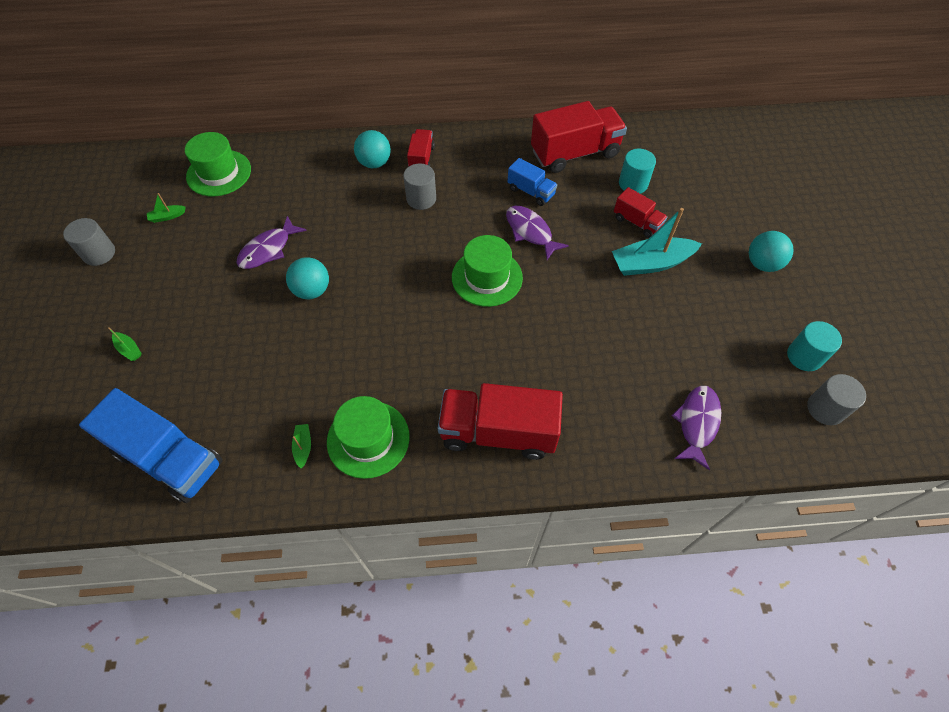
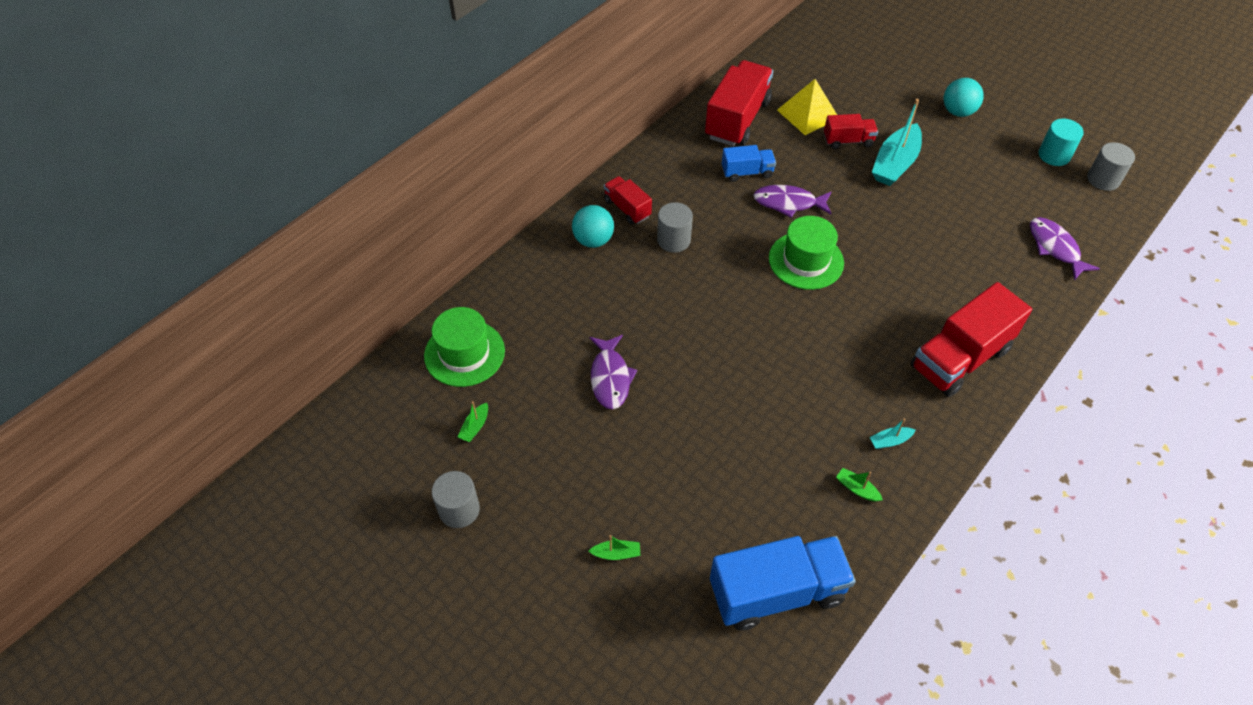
camera: 45 degrees left, 5 degrees down
turquoise ball [286,257,329,299] -> none
green hat [327,396,410,479] -> turquoise boat [869,419,916,449]
turquoise cylinder [619,149,656,194] -> yellow pyramid [777,79,837,135]

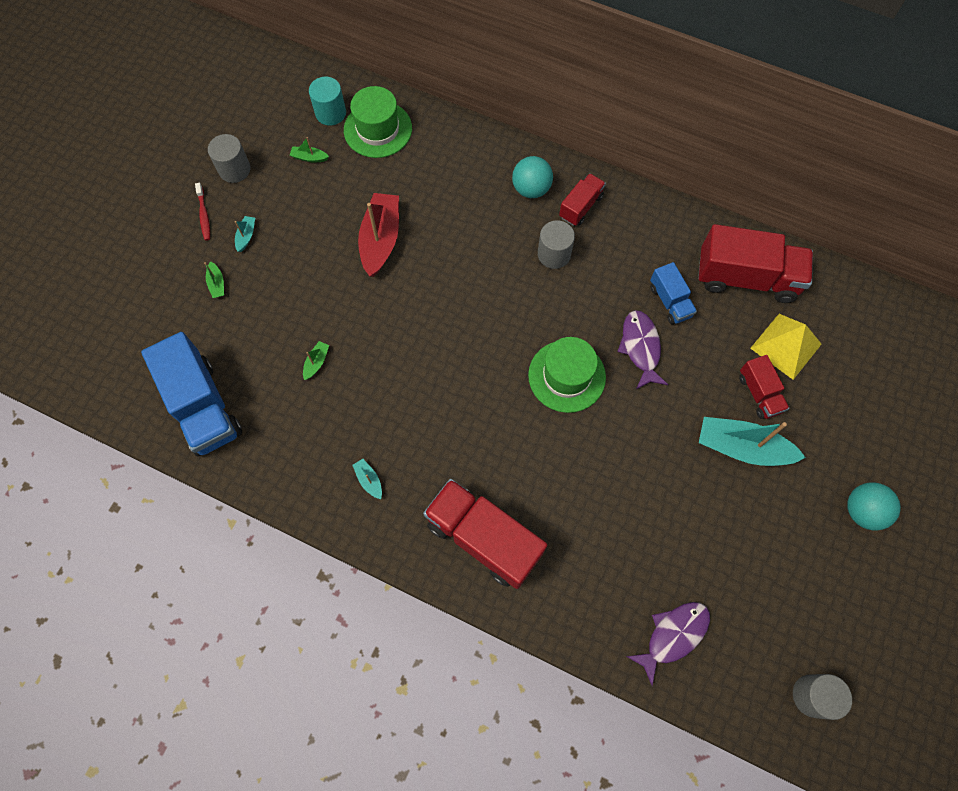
camera: 75 degrees right, 15 degrees up
purple fish [590,335,637,409] -> red boat [358,193,399,277]
green boat [836,468,883,502] -> green boat moved to [303,341,329,380]
turquoise cylinder [1039,119,1084,166] -> turquoise cylinder moved to [309,77,346,125]
none -> red toothbrush [195,183,210,241]
none -> turquoise boat [235,216,255,252]

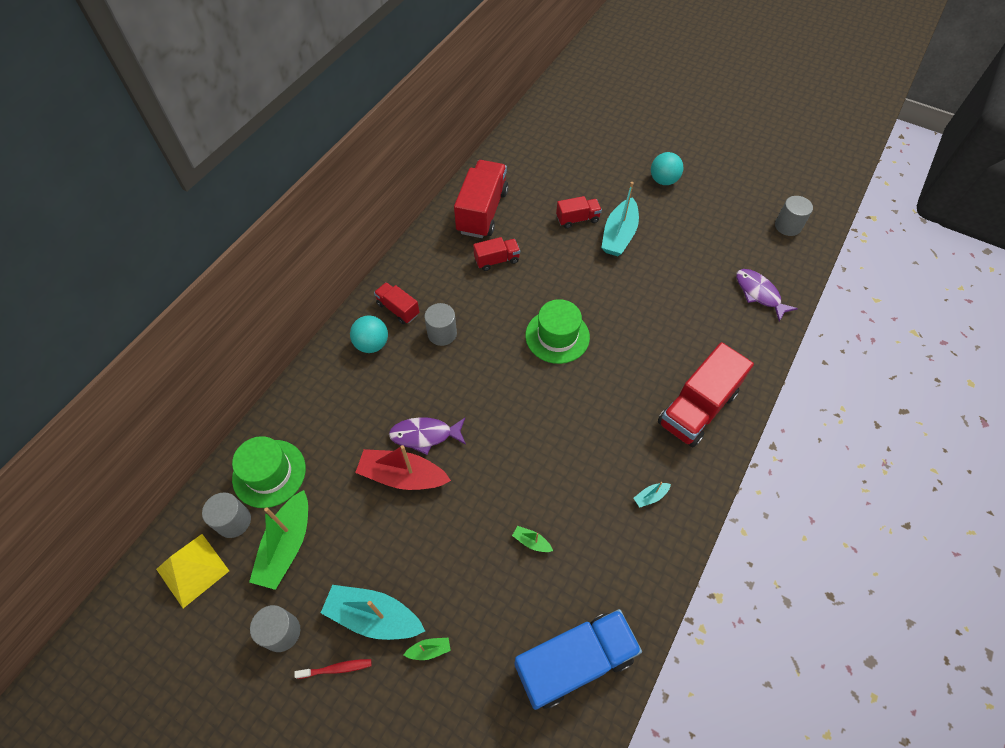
camera: 85 degrees left, 10 degrees down
turquoise boat [235,216,255,252] -> turquoise boat [321,585,425,640], size x2.29
green boat [290,137,329,163] -> green boat [249,490,308,590], size x2.29
turquoise cylinder [309,77,346,125] -> grey cylinder [202,492,251,538]
purple fish [617,310,668,389] -> purple fish moved to [389,417,466,455]
blue truck [650,262,697,324] -> red truck [473,237,520,271]
yellow pyramid [750,314,822,380] -> yellow pyramid moved to [156,534,229,608]

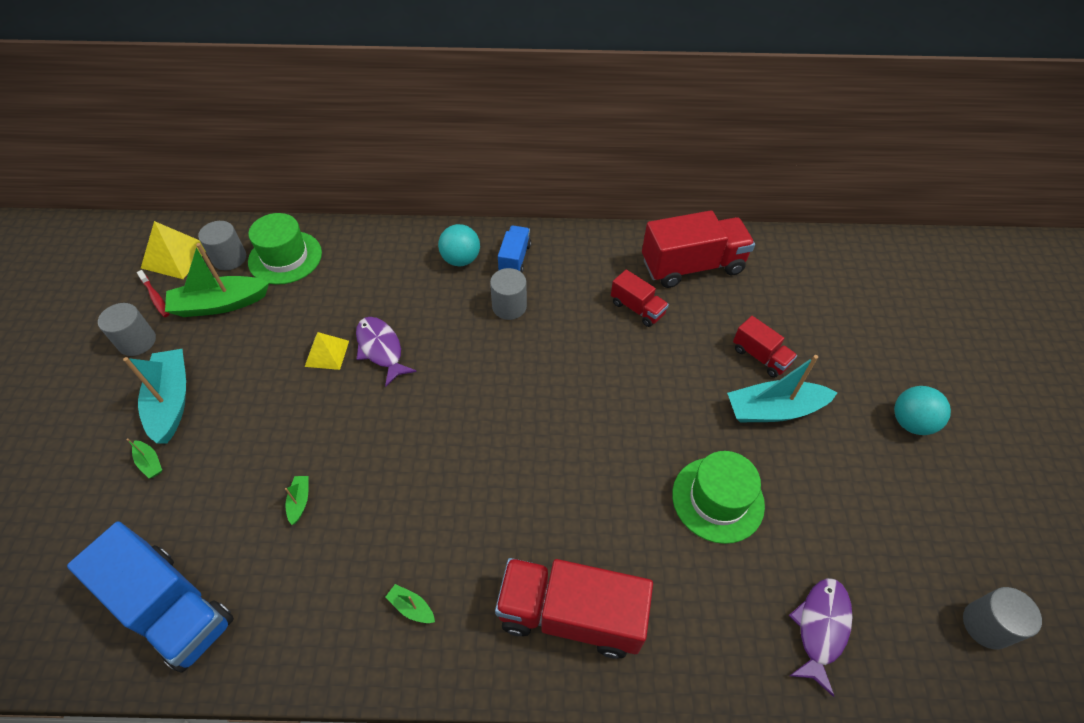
camera: 60 degrees right, 5 degrees down
red toothbrush [295,659,372,679] -> red toothbrush moved to [137,270,170,317]
red boat [355,445,451,490] -> yellow pyramid [305,332,349,370]
red truck [374,282,419,324] -> blue truck [498,226,531,273]
green hat [525,299,590,364] -> green hat moved to [672,451,765,544]
turquoise boat [634,482,671,508] -> green boat [386,584,435,623]

